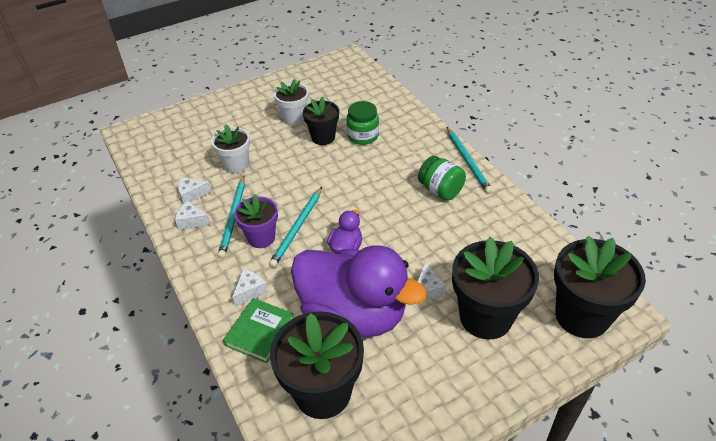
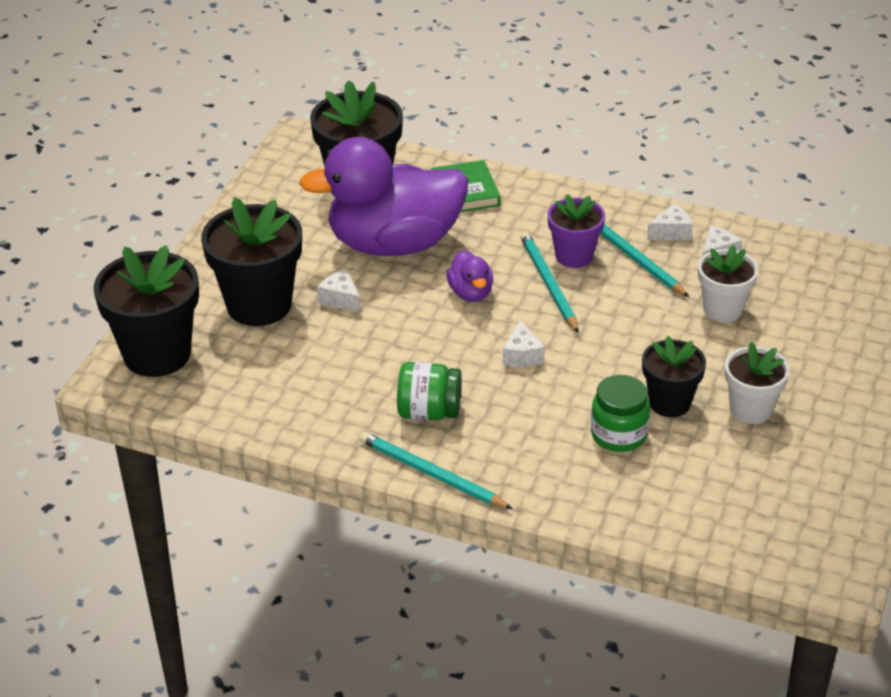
camera: 140 degrees right, 5 degrees down
white cheese [232,269,268,307] -> white cheese moved to [503,320,545,367]

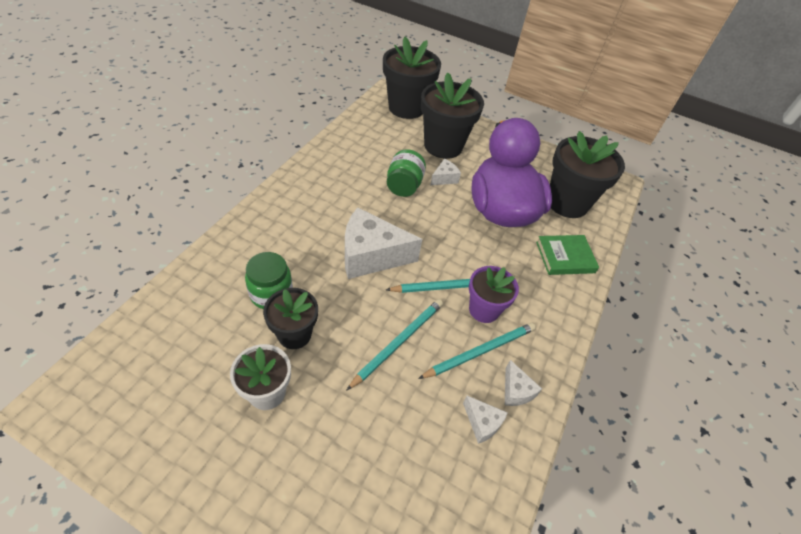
camera: 90 degrees right, 10 degrees up
turquoise pencil [359,432,513,509] -> turquoise pencil moved to [346,299,443,391]
green jar [397,362,461,421] -> green jar moved to [387,149,426,197]
purple duck [446,250,493,302] -> none
white cheese [503,320,545,367] -> white cheese [345,207,422,279], size x2.15
white flower pot [698,245,758,322] -> none

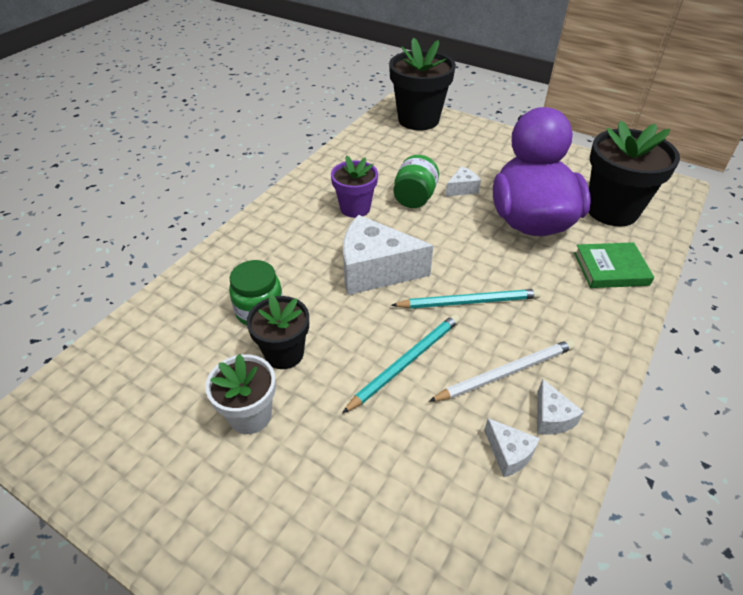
camera: 10 degrees right, 5 degrees down
turquoise pencil [418,323,536,379] -> white pencil [429,340,575,402]
black flower pot [421,72,484,159] -> none
purple flower pot [469,266,519,323] -> purple flower pot moved to [331,156,378,218]

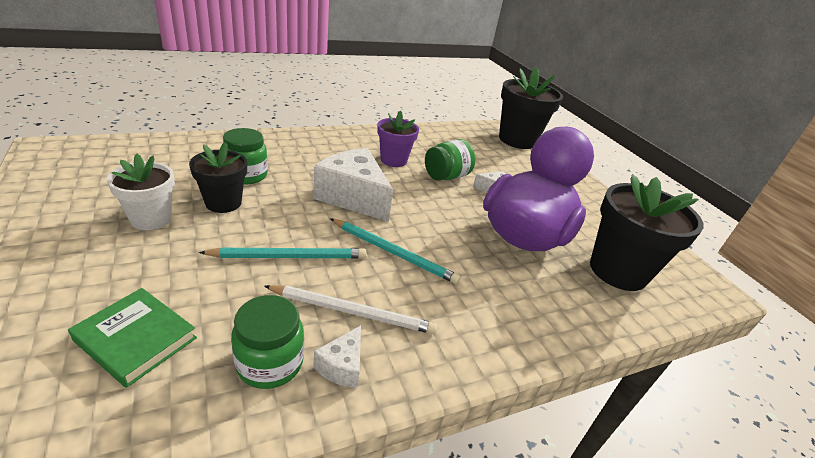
camera: 30 degrees right, 10 degrees down
white cheese [484,418,540,477] -> green jar [231,295,304,389]
green book [574,242,654,288] -> green book moved to [68,288,197,388]

